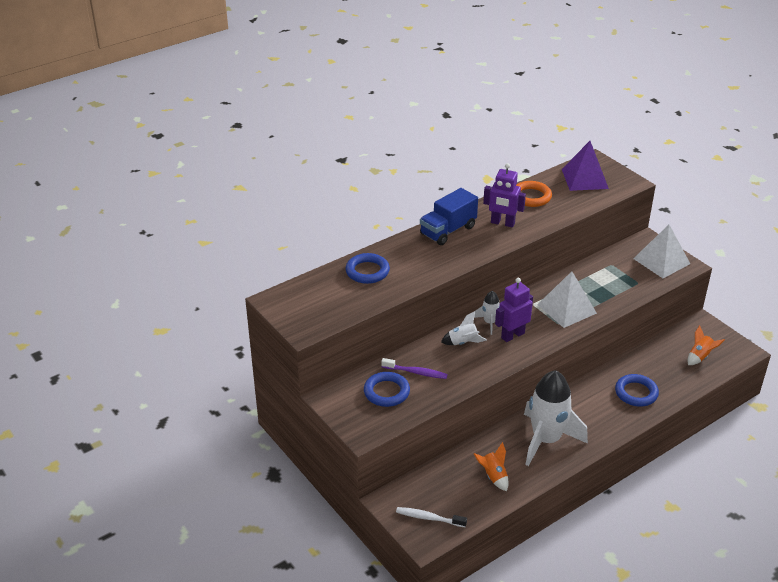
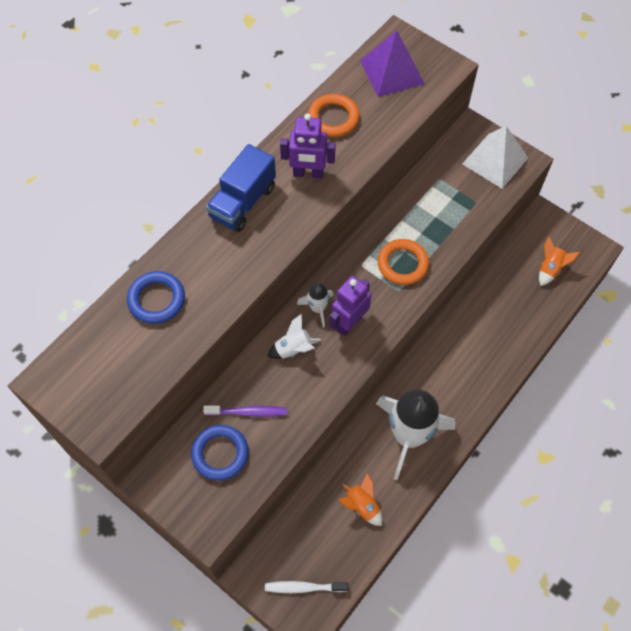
camera: 15 degrees left, 25 degrees up
white pyramid [537,271,597,328] -> orange ring [378,239,429,285]
blue ring [615,374,659,407] -> none

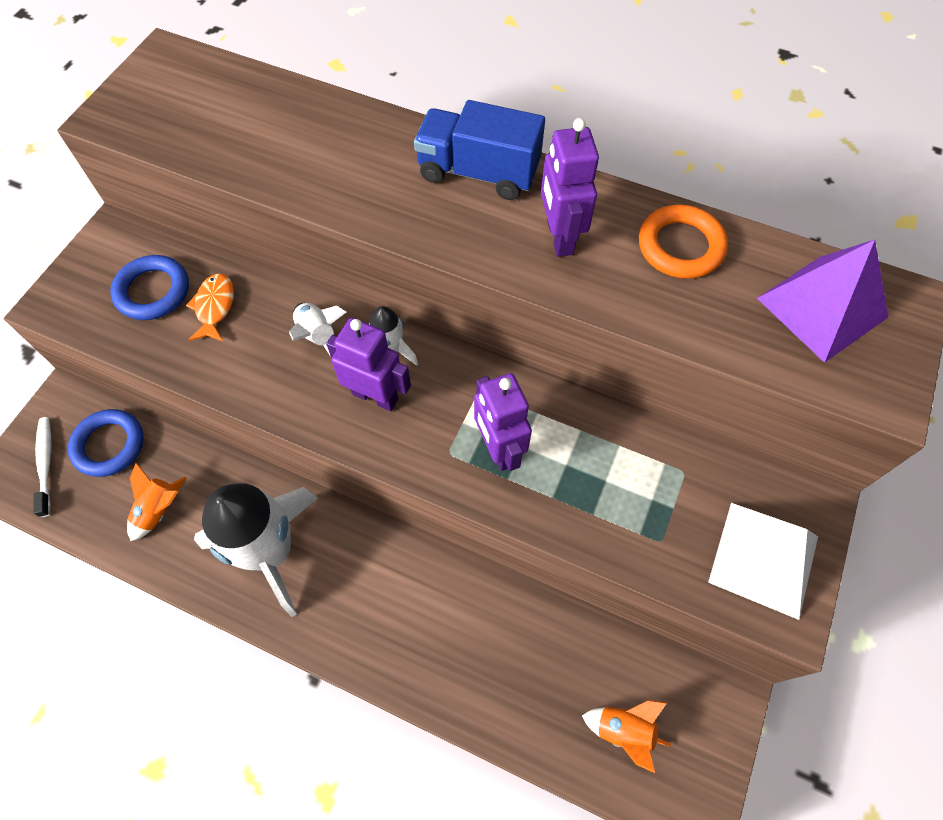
camera: 75 degrees right, 0 degrees up
blue ring [127,271,185,324] -> blue ring moved to [68,409,143,477]
purple toothbrush [203,405,287,417] -> orange fish [186,274,234,341]
orange ring [378,239,429,285] -> purple robot [474,373,532,471]

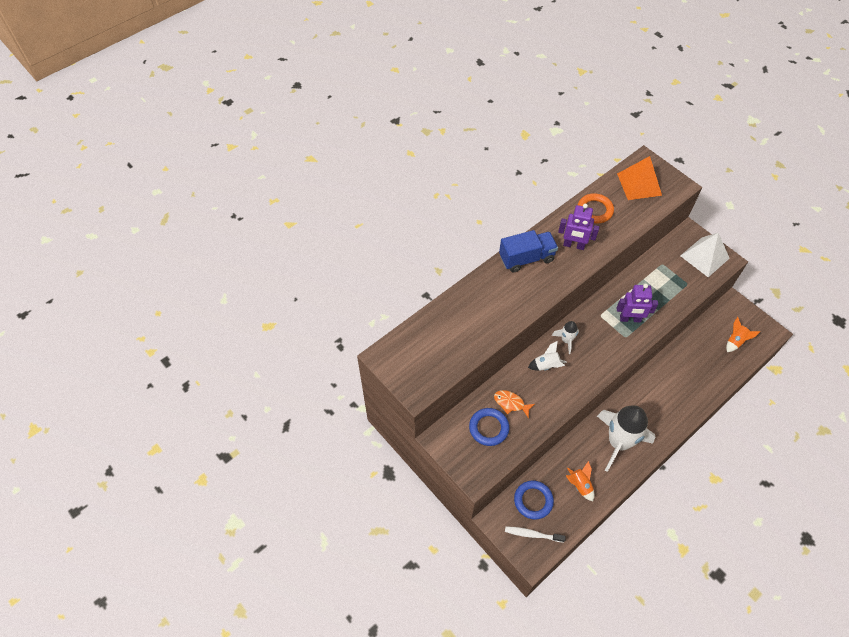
camera: 65 degrees left, 5 degrees down
purple robot [326,318,411,411] -> none
blue truck [414,100,545,200] -> blue truck turned 150 degrees counterclockwise [499,230,558,273]
purple pyramid [757,240,888,363] -> orange pyramid [617,156,662,200]

